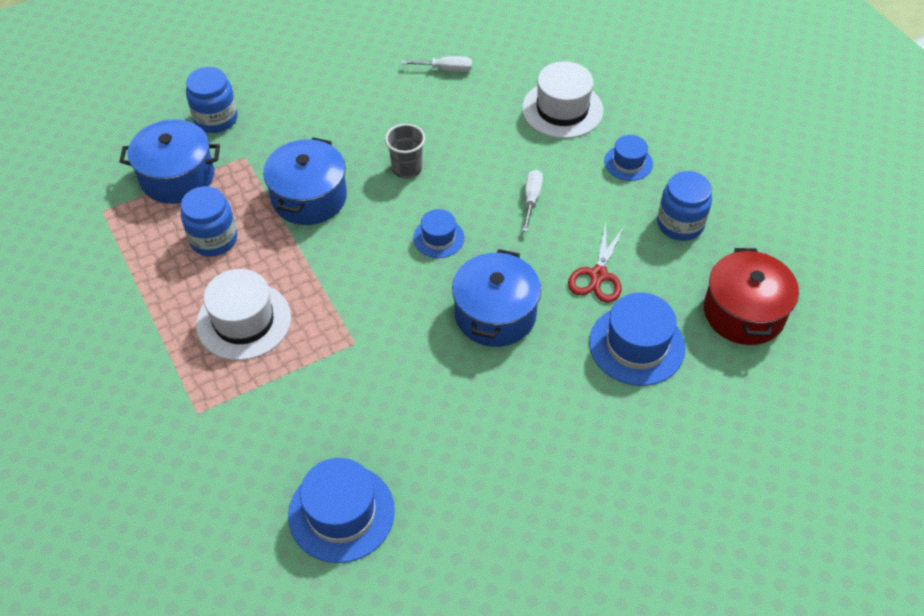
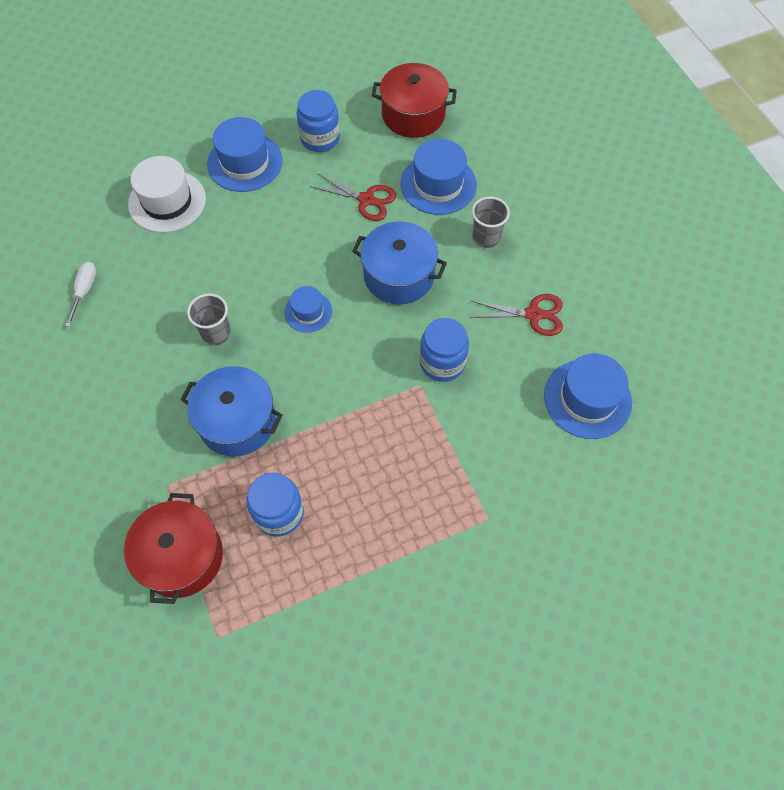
camera: 85 degrees left, 10 degrees up
blue pot [119,119,220,204] -> red pot [124,493,223,604]
blue jar [186,67,238,133] -> blue jar moved to [420,318,469,382]
white hat [196,269,291,360] -> none
white screwdriver [523,170,543,232] -> none
blue hat [604,135,653,181] -> blue hat [207,117,283,192], size x1.74
none -> red scissors [470,294,563,336]
none -> grey cup [472,197,510,248]

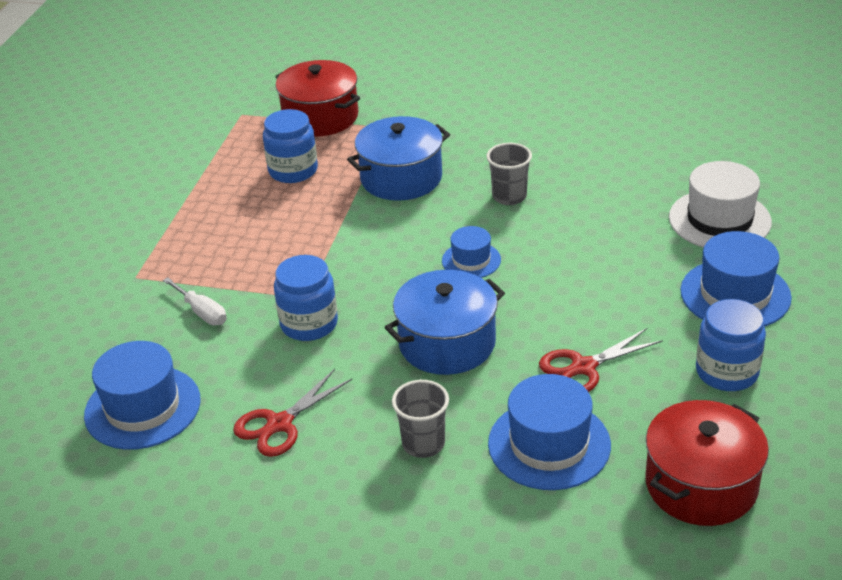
camera: 130 degrees right, 25 degrees down
white screwdriver [65,262,97,327] -> white screwdriver moved to [163,277,227,326]

